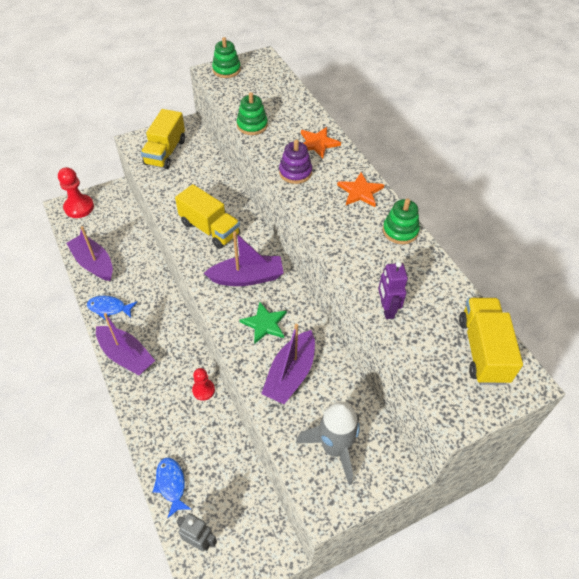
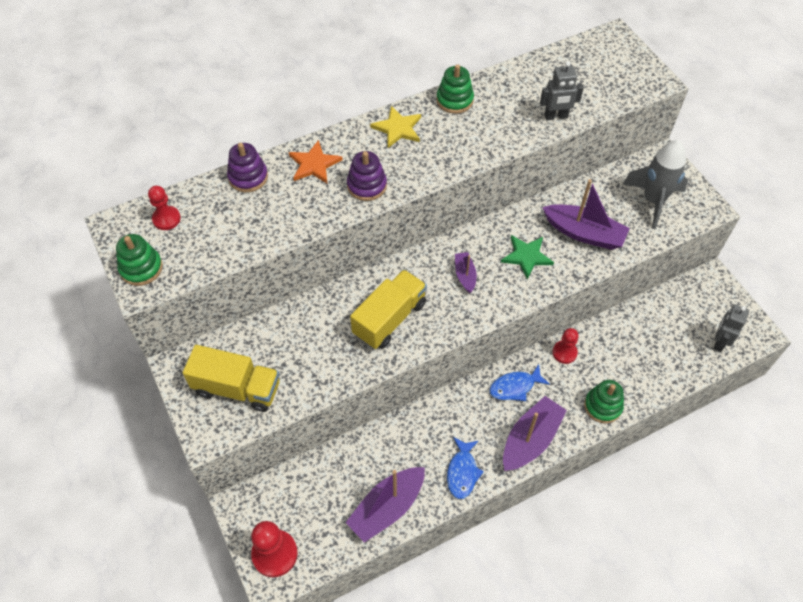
camera: 90 degrees left, 5 degrees up
blue fish [153,458,192,518] -> blue fish moved to [489,364,550,401]
purple boat [204,231,284,286] -> purple boat [455,252,477,293], size x0.53
green stacking toy [237,92,268,135] -> green stacking toy moved to [584,380,624,423]
orange star [337,172,384,207] -> yellow star [370,106,421,148]
purple robot [378,261,408,319] -> grey robot [540,61,584,120]
yellow truck [459,298,523,385] -> none
none -> red pawn [148,186,181,230]
none -> purple stacking toy [227,143,268,192]

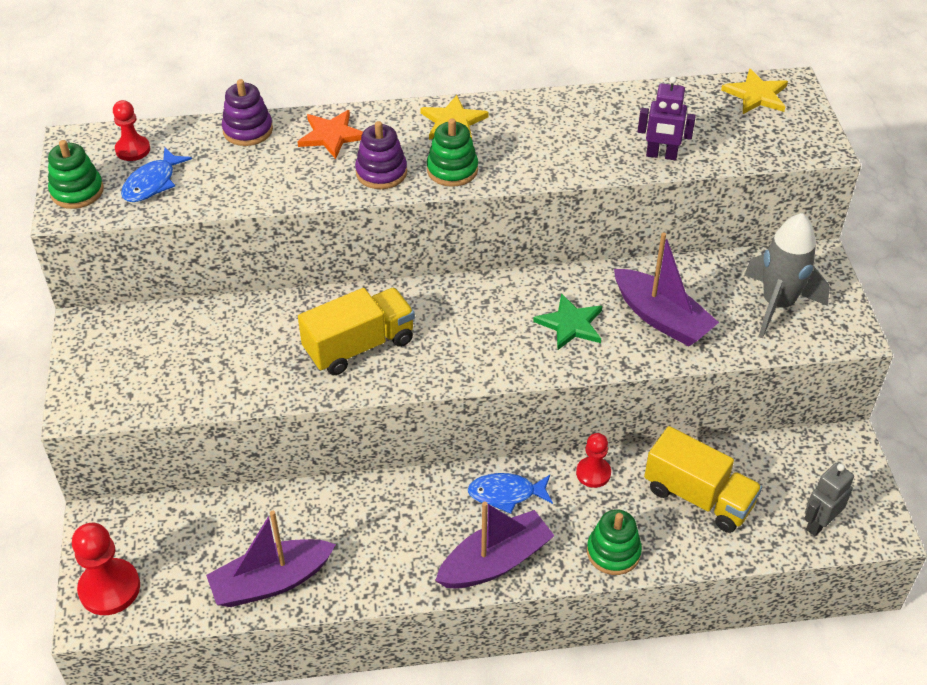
camera: 20 degrees right, 10 degrees down
yellow truck [183,345,280,412] -> yellow truck moved to [644,426,762,533]
green stacking toy [437,64,474,114] -> green stacking toy moved to [427,118,478,187]
blue fish [447,437,484,499] -> blue fish moved to [121,148,192,202]
purple boat [455,252,477,293] -> none
grey robot [540,61,584,120] -> purple robot [637,76,696,160]
none -> yellow star [721,69,788,114]

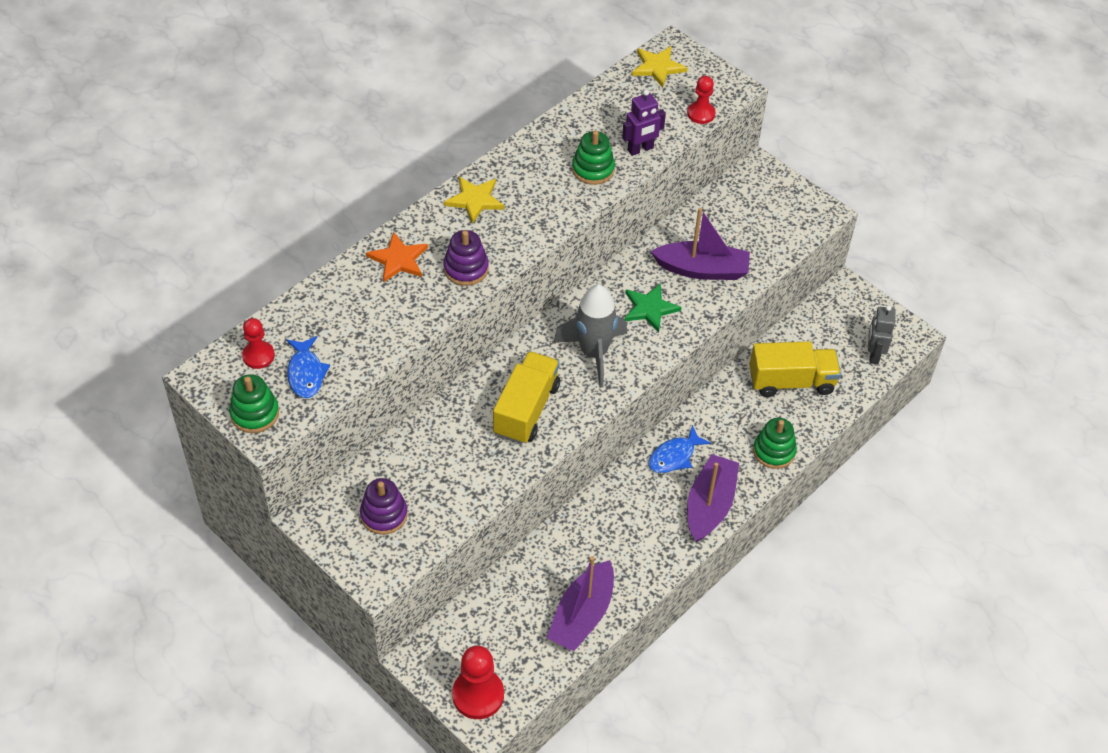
camera: 40 degrees left, 5 degrees up
purple stacking toy [222,79,273,146] -> purple stacking toy moved to [360,478,408,535]
green stacking toy [427,118,478,187] -> green stacking toy moved to [572,130,615,185]
red pawn [576,433,611,488] -> red pawn moved to [687,76,716,124]
grey rocket [744,213,830,338] -> grey rocket moved to [553,285,627,388]

